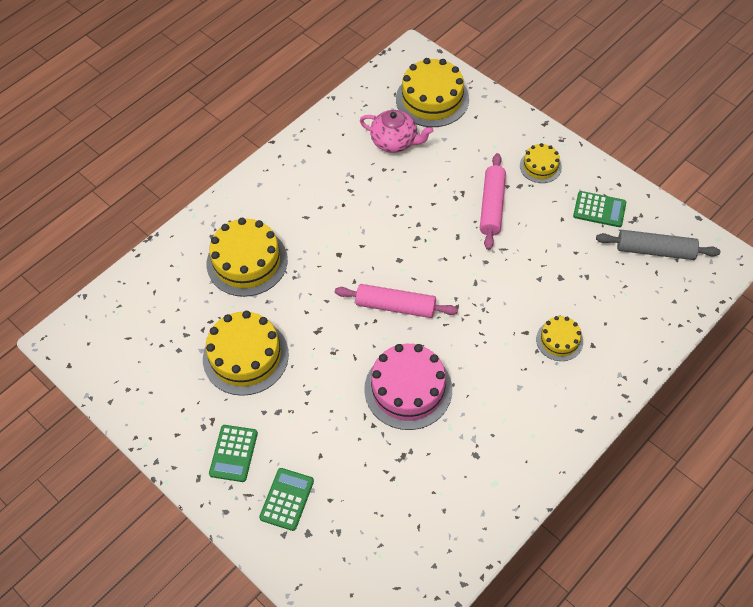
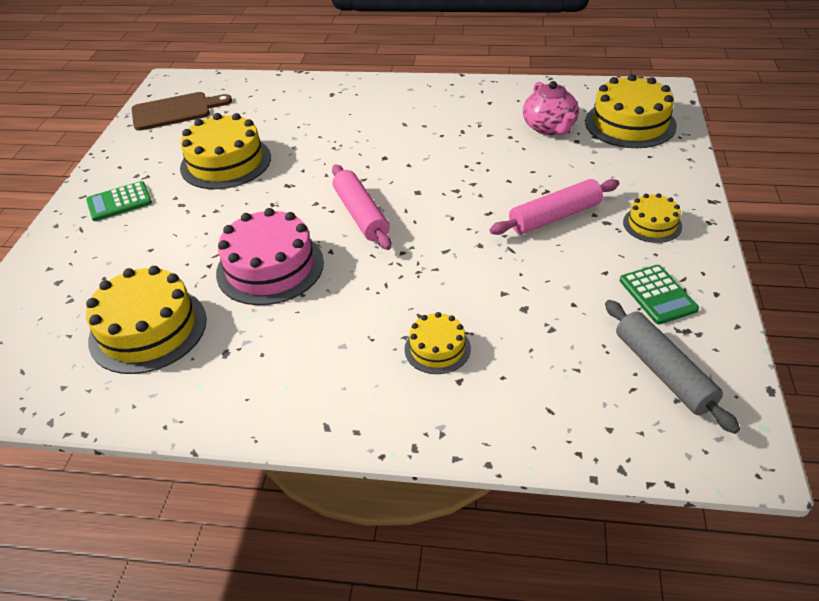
camera: 55 degrees right, 15 degrees down
yellow cake [207,218,288,297] -> yellow cake moved to [86,266,207,374]
green calculator [259,468,314,531] -> none
none -> brown cutting board [132,92,232,131]

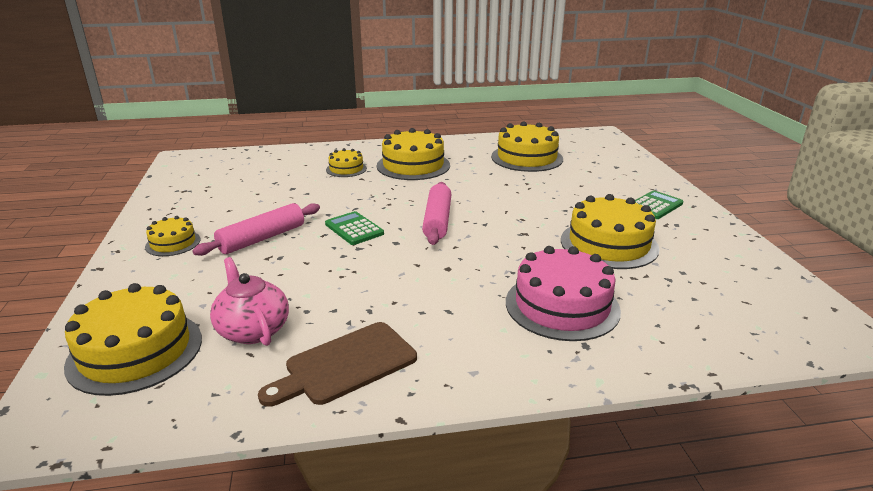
camera: 160 degrees right, 15 degrees down
brown cutting board [132,92,232,131] -> brown cutting board moved to [258,322,417,407]
pink cake [216,208,324,305] -> pink cake moved to [506,246,621,341]
pink rolling pin [332,165,392,250] -> pink rolling pin turned 45 degrees clockwise [422,182,452,245]
grey rolling pin [605,300,740,434] -> none
green calculator [620,265,699,325] -> green calculator moved to [325,211,384,245]
none -> yellow cake [377,128,450,180]

